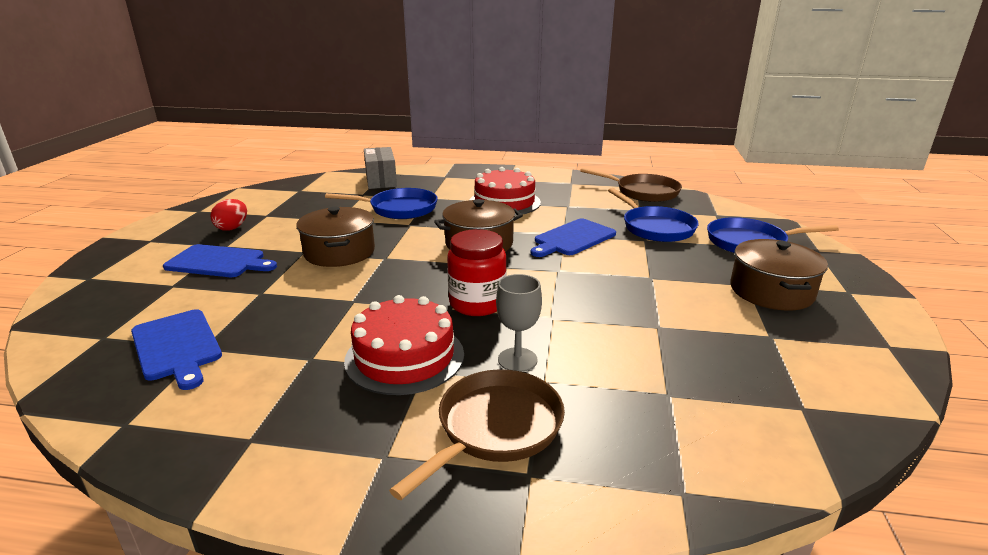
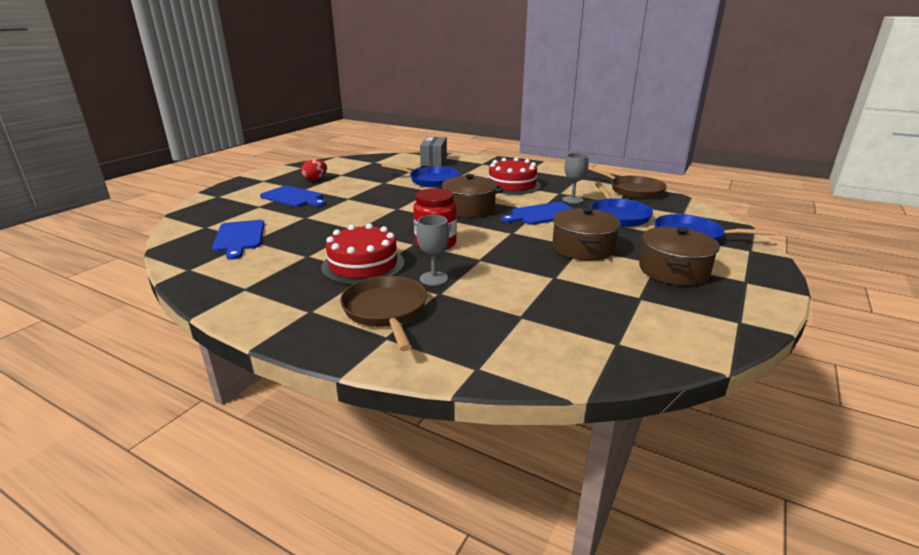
camera: 20 degrees right, 0 degrees up
brown pot [296,207,375,267] -> brown pot moved to [552,208,621,260]
brown pan [389,369,565,500] -> brown pan turned 75 degrees counterclockwise [340,276,427,351]
none -> grey goblet [562,153,588,204]

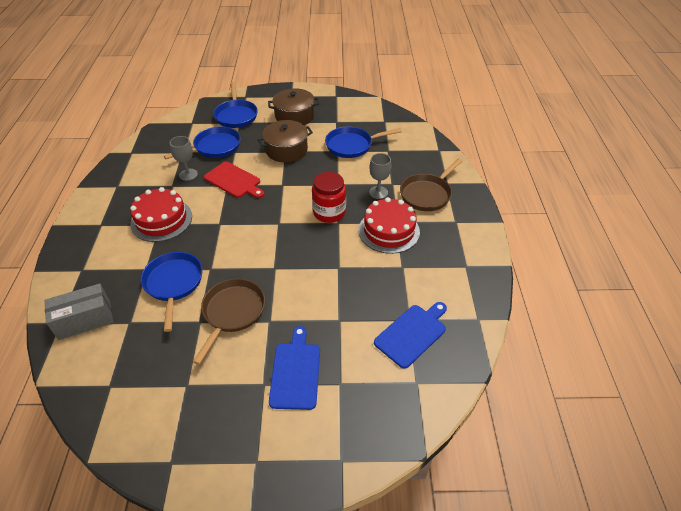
camera: 120 degrees left, 20 degrees up
red egg [301,159,327,181] -> none
brown pot [436,174,503,217] -> none
blue cutting board [501,202,574,225] -> red cutting board [204,162,264,198]
brown pan [588,166,667,199] -> brown pan moved to [193,278,265,365]
none -> blue pan [325,127,402,158]

